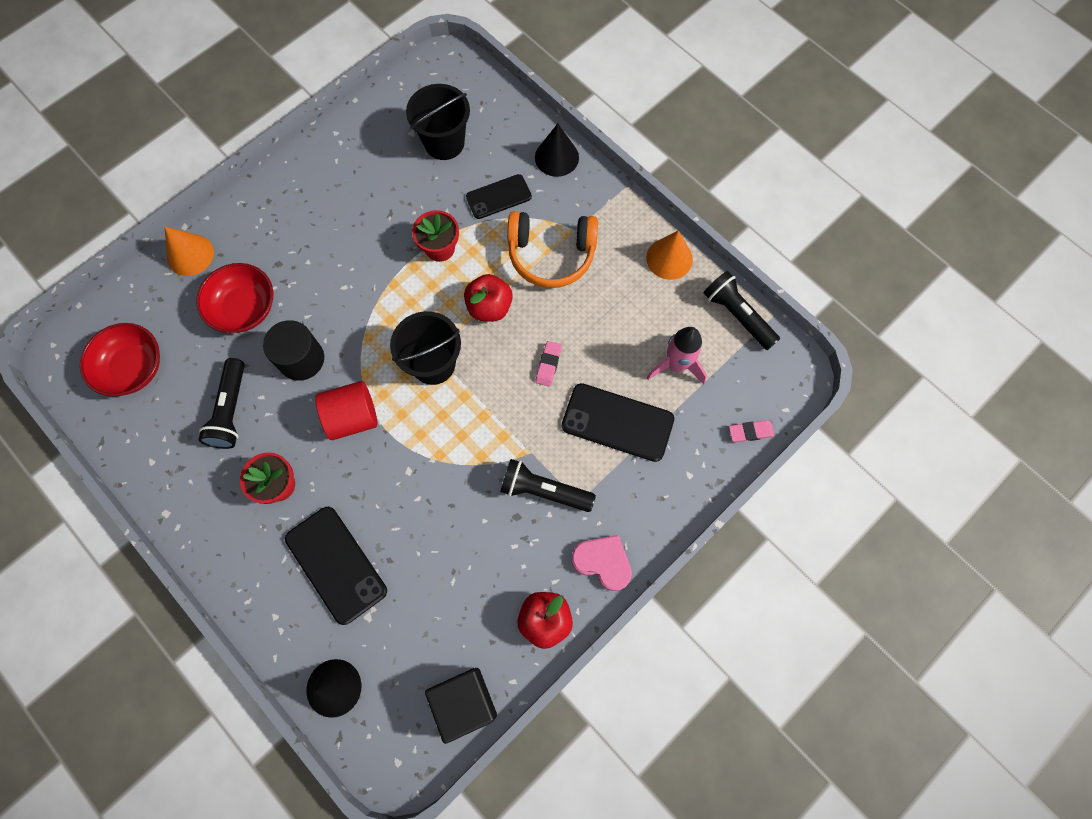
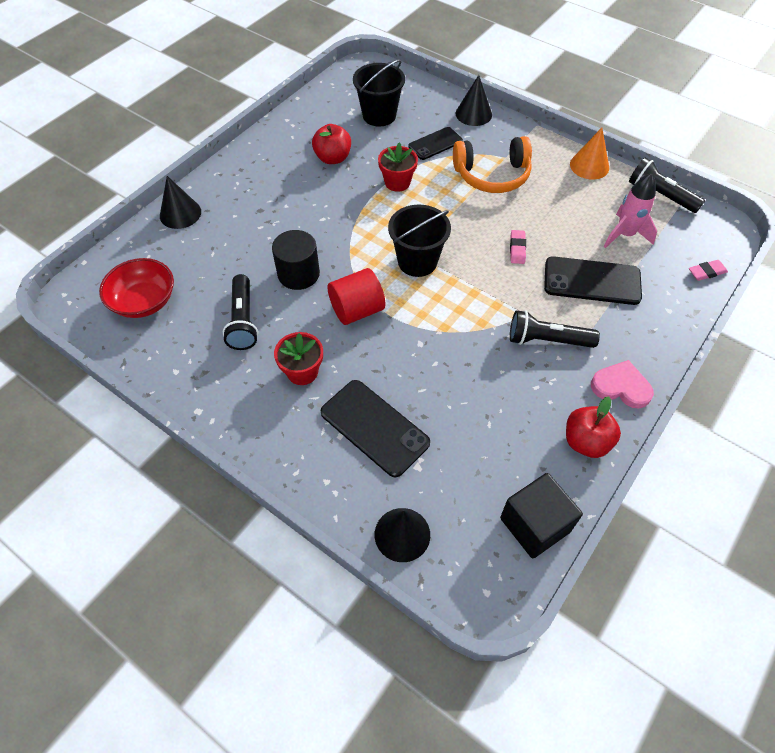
camera: 10 degrees left, 15 degrees down
orange cone [165,227,214,276] -> black cone [160,176,201,229]
red bowl [196,263,273,333] -> none
red apple [464,274,513,322] -> red apple moved to [312,124,351,164]

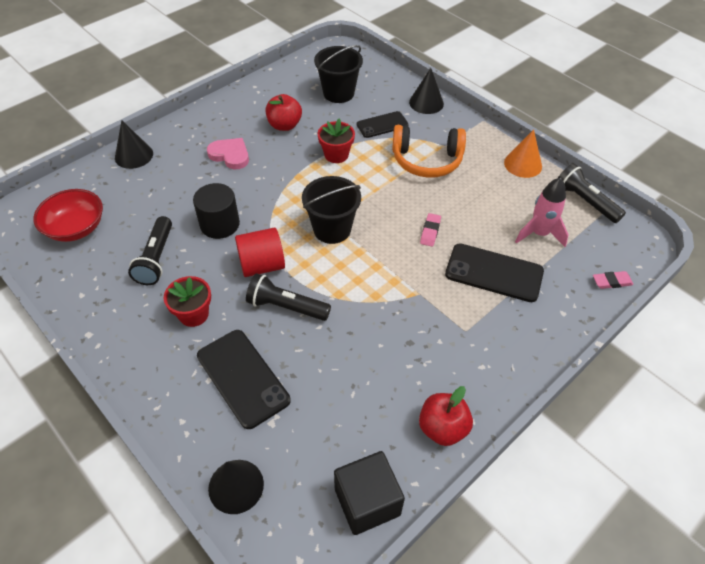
camera: 10 degrees right, 5 degrees down
black flashlight [510,310,600,348] -> black flashlight moved to [246,273,331,321]
pink heart [591,360,654,409] -> pink heart moved to [207,138,249,169]

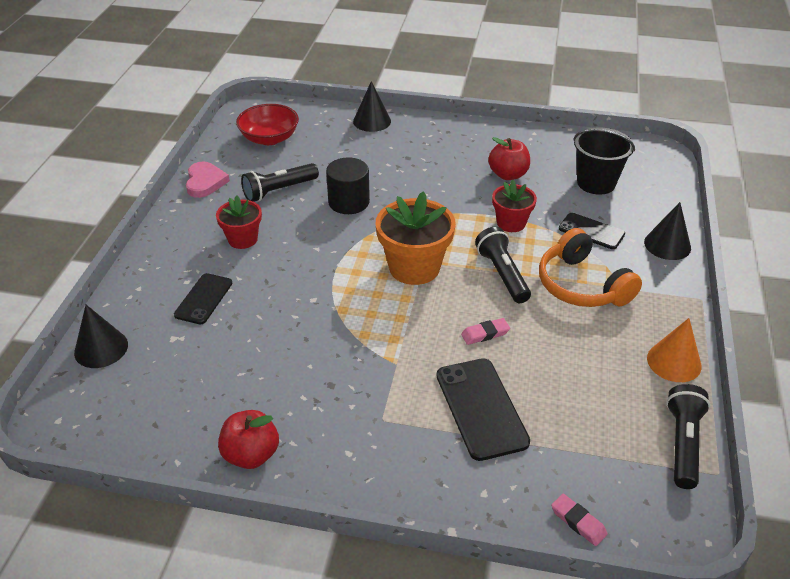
camera: 55 degrees right, 10 degrees down
black phone [197,330,291,429] -> black phone [174,273,232,324], size x0.64
pink heart [207,138,249,169] -> pink heart moved to [186,161,230,198]
red cylinder [235,228,285,277] -> none
black flashlight [246,273,331,321] -> black flashlight moved to [475,227,531,303]
black bucket [302,176,361,244] -> orange flower pot [376,191,456,285]
black cube [334,451,405,535] -> none
pink rocket [515,177,569,247] -> none

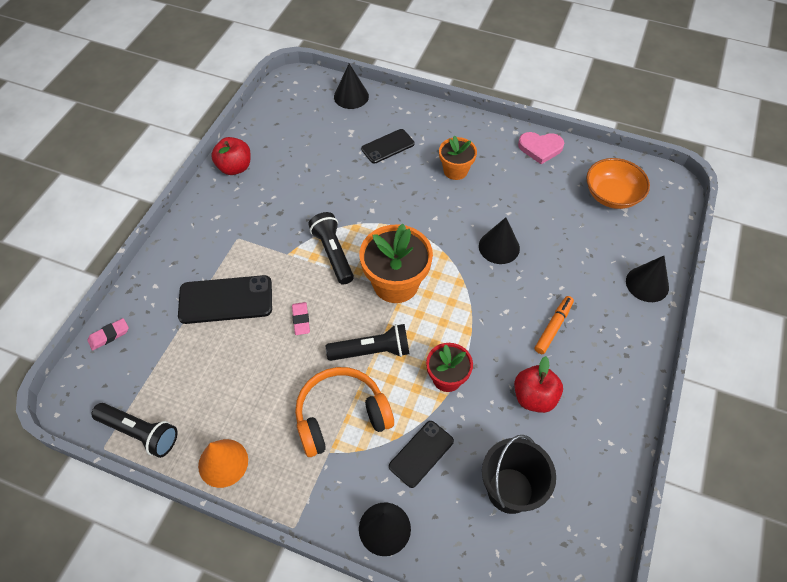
camera: 100 degrees right, 15 degrees up
black phone [174,273,232,324] -> black phone turned 60 degrees counterclockwise [361,129,415,164]
red flower pot [216,195,262,249] -> orange flower pot [439,135,477,180]
red bowl [236,104,299,145] -> orange bowl [586,158,650,209]
black flashlight [241,163,319,202] -> black flashlight moved to [308,212,354,284]
black cylinder [326,157,370,214] -> black cone [479,217,520,264]
none -> orange marker [535,296,574,354]

